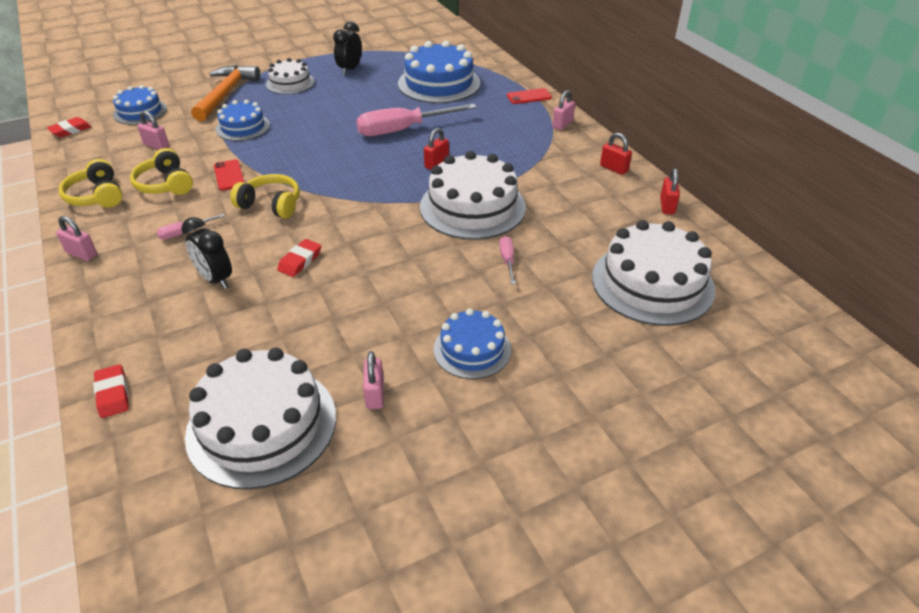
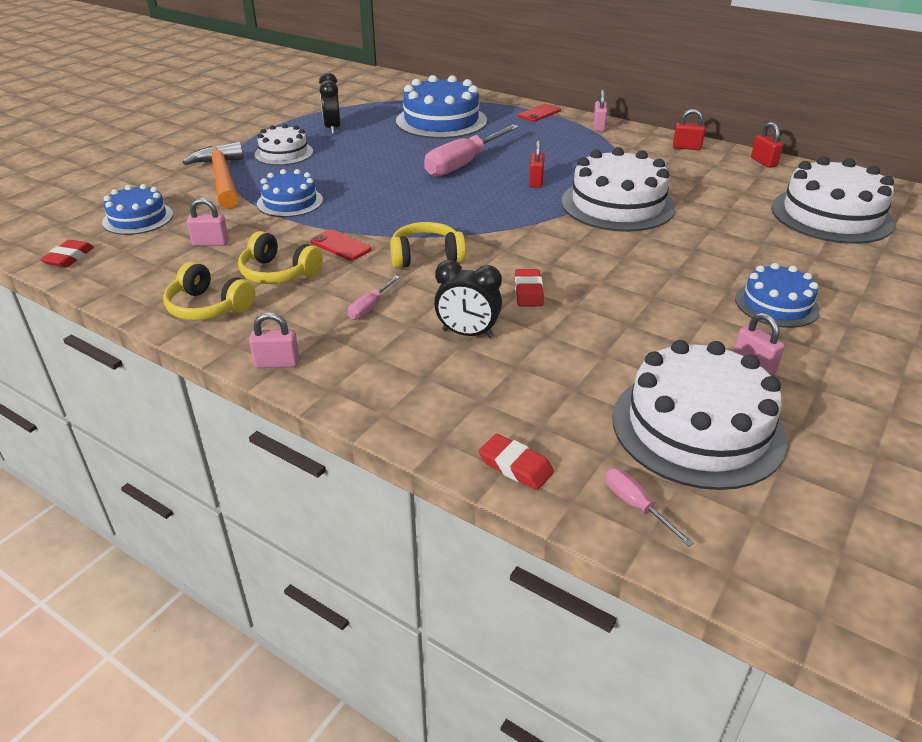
camera: 30 degrees left, 5 degrees down
pink screwdriver [499,236,516,284] -> pink screwdriver moved to [605,468,694,547]

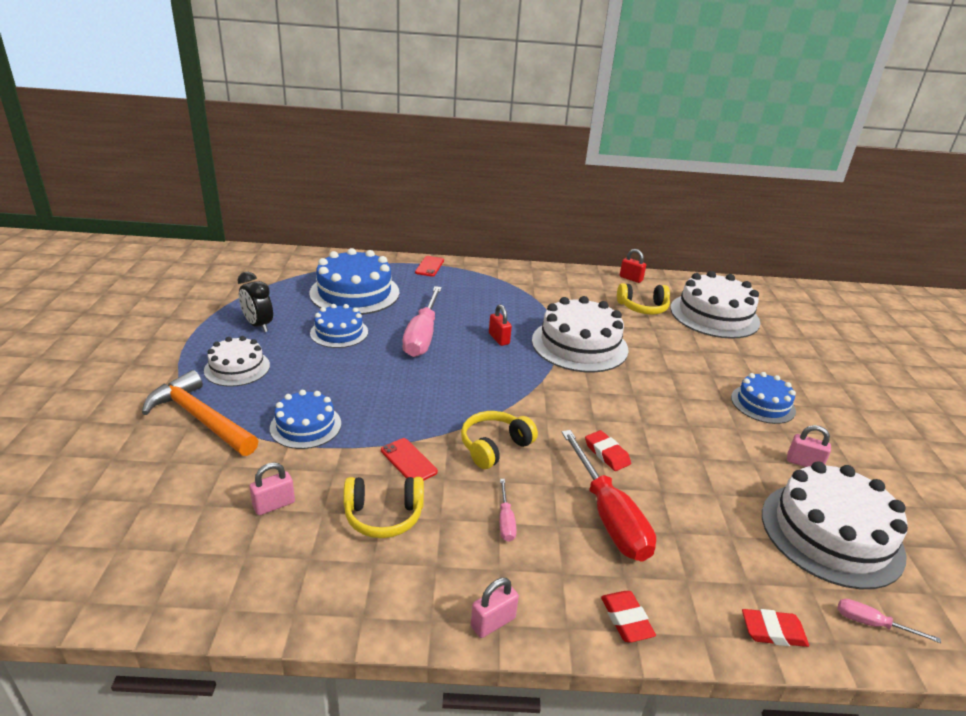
camera: 35 degrees left, 5 degrees down
red eraser [40,240,94,267] -> red eraser moved to [601,591,656,643]
blue cake [102,184,173,235] -> blue cake moved to [310,304,368,348]
yellow headphones [163,262,255,321] -> yellow headphones moved to [617,283,670,314]
red phone [311,229,372,261] -> red phone turned 45 degrees clockwise [381,438,438,480]
black clock [434,260,502,338] -> red screwdriver [561,430,656,562]
pink padlock [593,89,607,131] -> none
red padlock [673,109,705,150] -> none

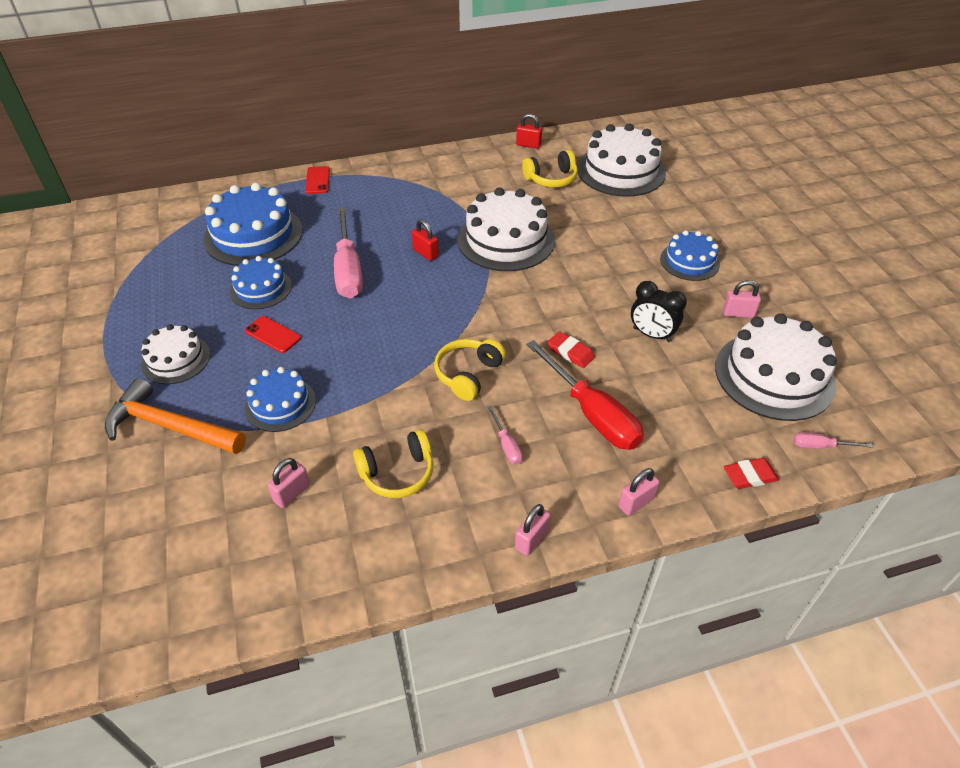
camera: 15 degrees left, 15 degrees up
black clock [237,272,273,332] -> black clock moved to [631,281,687,342]
red phone [381,438,438,480] -> red phone moved to [245,316,301,353]
red eraser [601,591,656,643] -> pink padlock [618,468,660,516]

